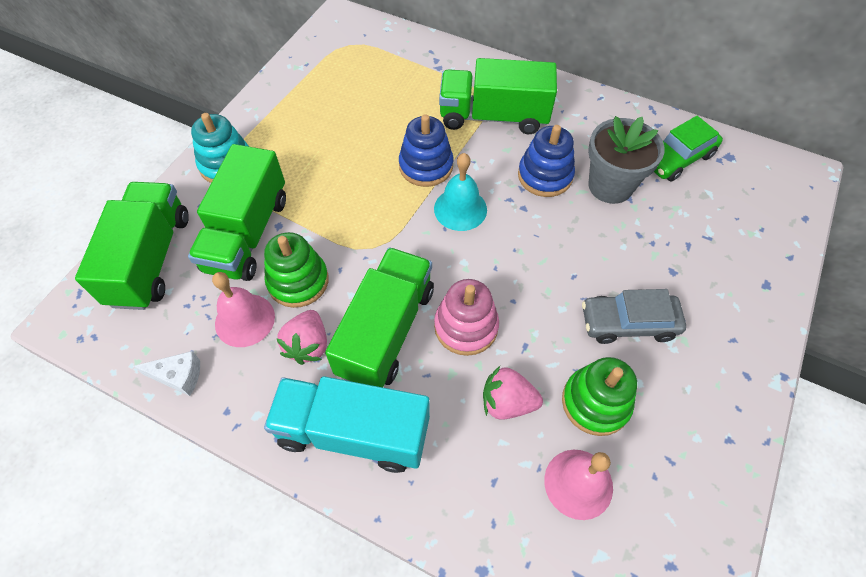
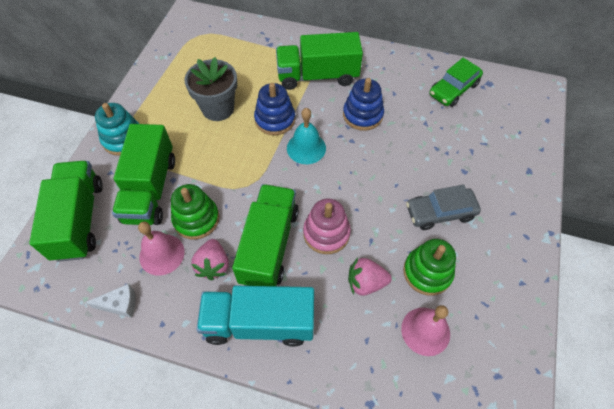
camera: 10 degrees left, 0 degrees up
grey flower pot [588,116,664,204] -> grey flower pot moved to [184,57,237,121]

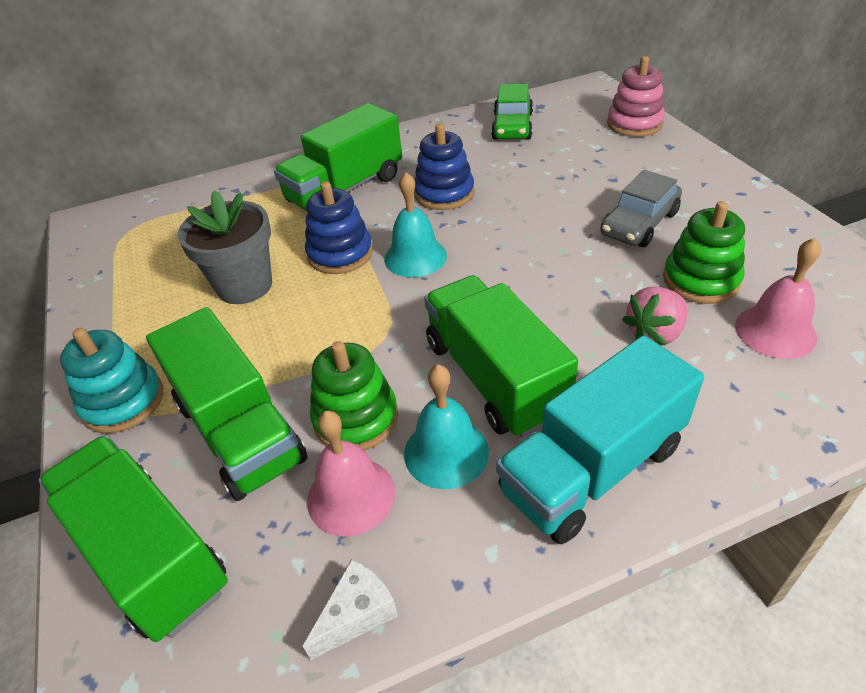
camera: 35 degrees left, 15 degrees down
pink strawberry [191,239,229,280] -> turquoise bell [404,365,489,489]
pink stacking toy [303,198,351,254] -> pink stacking toy moved to [607,56,665,137]

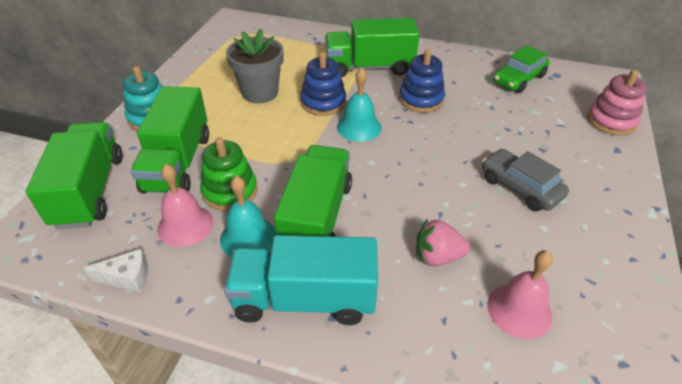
camera: 35 degrees right, 0 degrees up
grey car [600,170,682,247] -> grey car turned 60 degrees clockwise [482,149,569,211]
green stacking toy [663,201,745,304] -> none

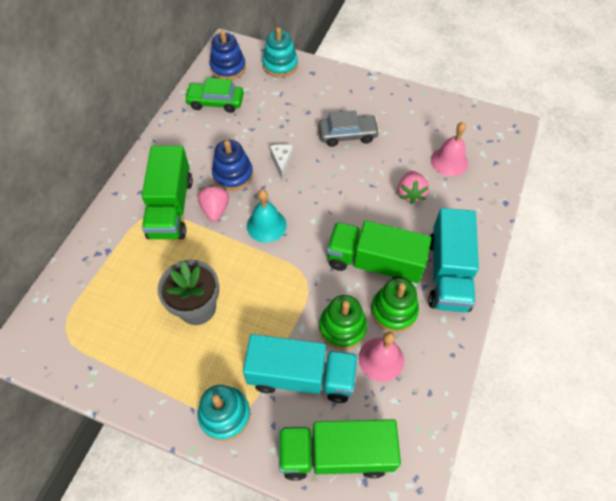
camera: 85 degrees left, 15 degrees up
white cheese [84,249,148,292] -> white cheese moved to [270,144,293,179]
green truck [131,86,209,193] -> turquoise truck [243,334,358,403]
turquoise bell [220,176,276,257] -> green stacking toy [371,278,419,332]
blue stacking toy [300,52,346,116] -> blue stacking toy moved to [210,30,246,80]
grey car [482,149,569,211] -> grey car turned 150 degrees counterclockwise [318,110,380,147]
green car [493,45,550,93] -> green car turned 135 degrees clockwise [184,78,244,113]
pink stacking toy [587,70,647,135] -> turquoise stacking toy [262,27,298,77]
none -> pink strawberry [198,185,229,222]

